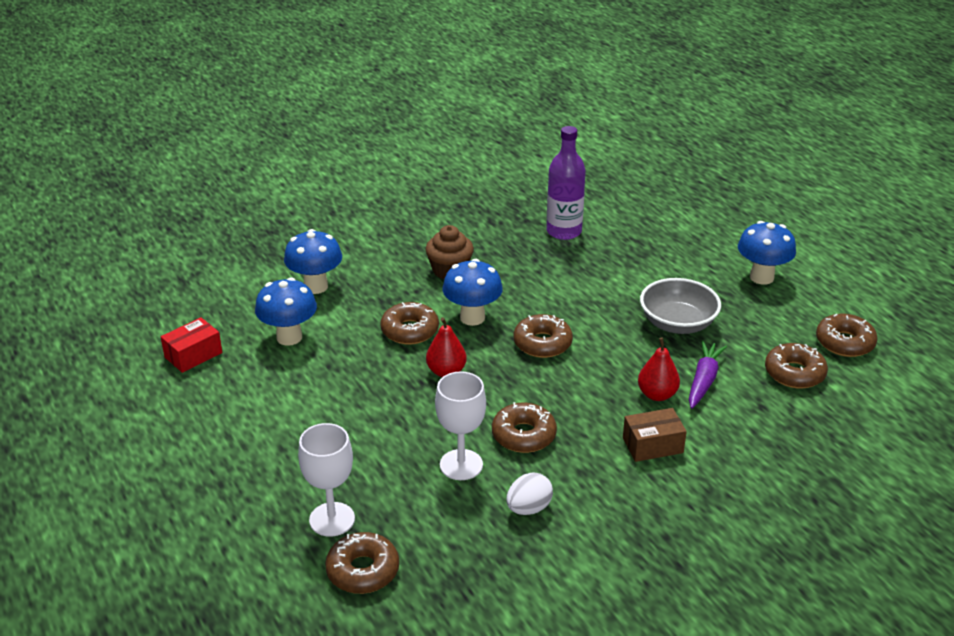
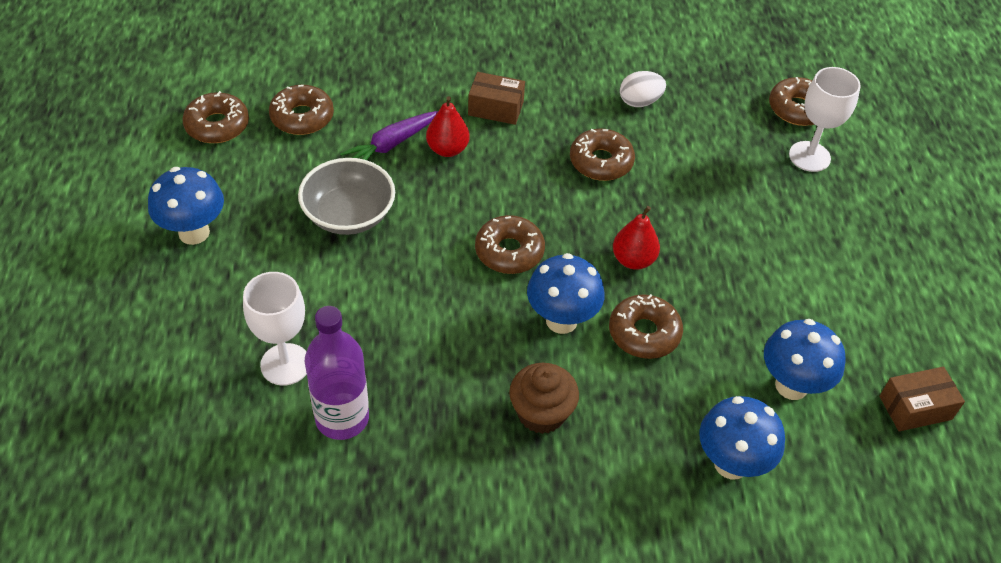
camera: 155 degrees left, 15 degrees up
red box [161,317,222,373] -> brown box [879,366,965,432]
white goblet [435,371,486,480] -> white goblet moved to [243,272,307,386]

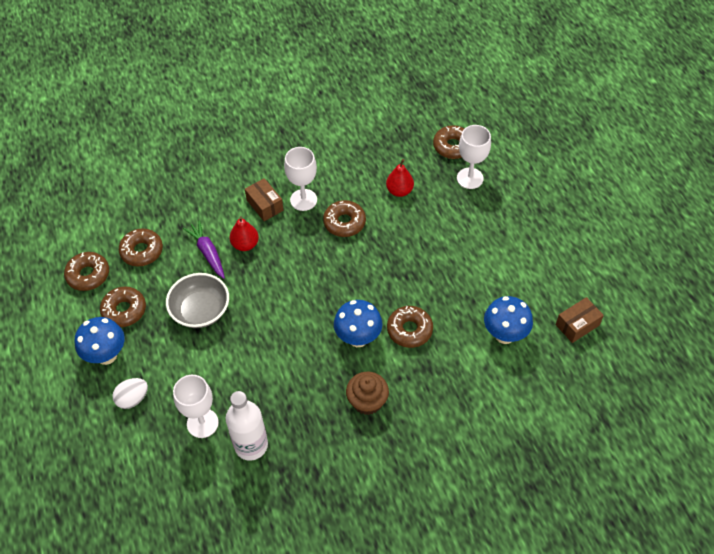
camera: 15 degrees left, 5 degrees up
purple bottle [305,306,369,440] -> white bottle [226,391,268,461]
purple carrot [340,111,438,160] -> purple carrot turned 120 degrees clockwise [183,220,225,279]
brown box [468,72,525,125] -> brown box turned 60 degrees clockwise [245,178,284,221]
brown donut [475,215,545,274] -> brown donut moved to [100,287,146,327]
red pear [613,206,660,270] -> red pear moved to [386,159,414,197]
white egg [620,71,666,107] -> white egg moved to [112,378,148,409]
blue mushroom [699,396,785,480] -> none
none -> white goblet [284,147,317,211]

